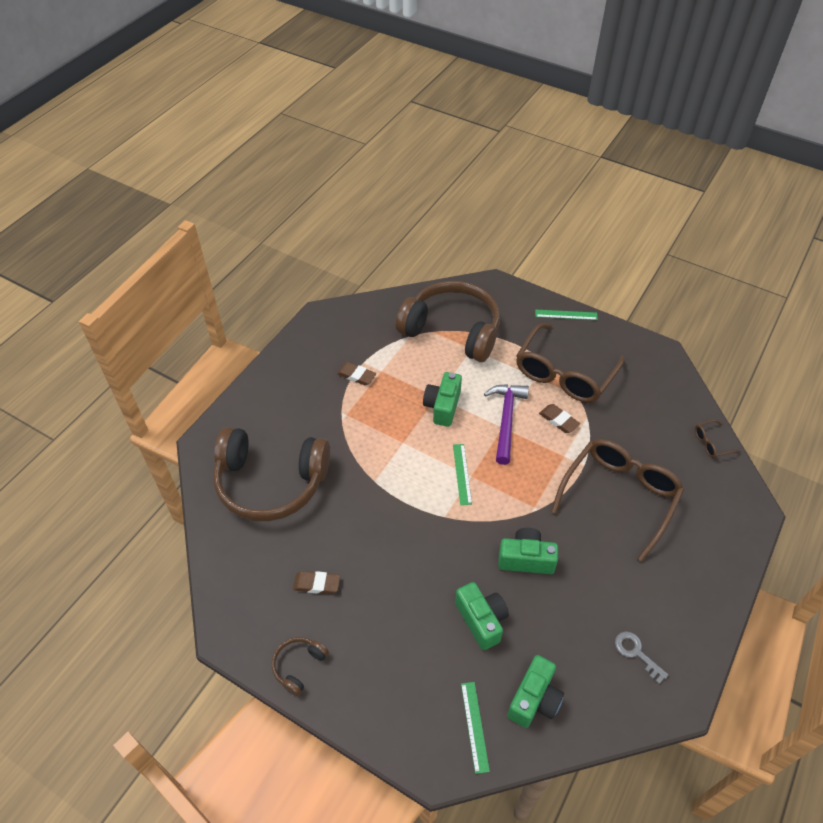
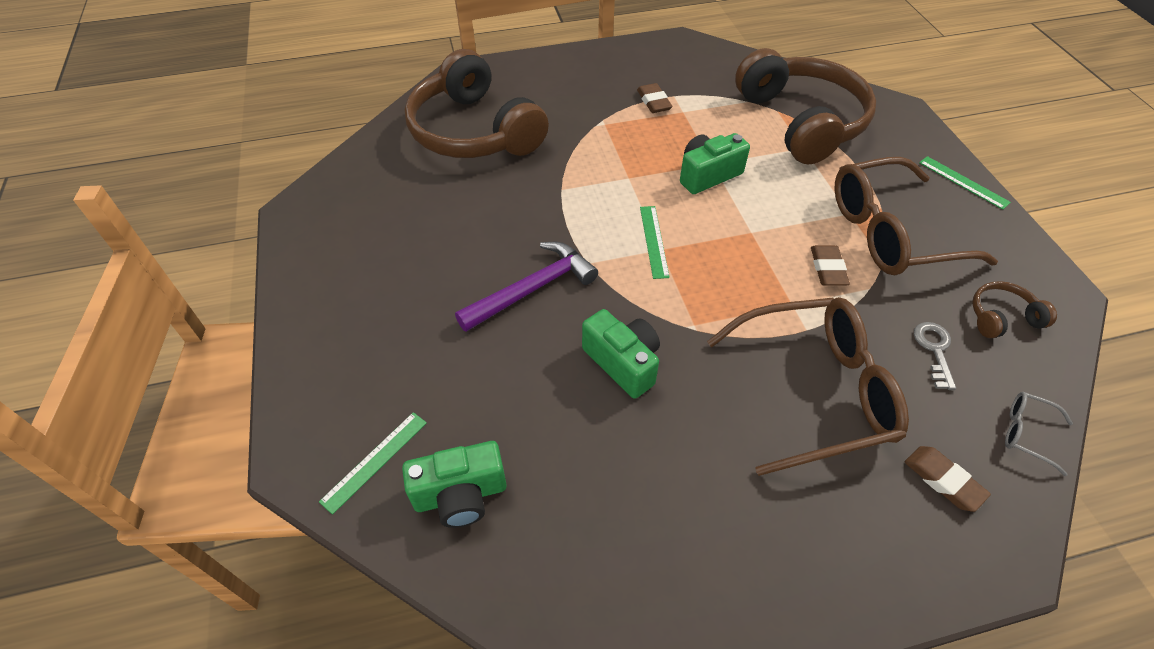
camera: 45 degrees right, 0 degrees up
brown headphones [272,637,329,696] -> brown headphones moved to [972,281,1057,338]
brown eraser [293,571,340,594] -> brown eraser moved to [905,446,991,512]
green ruler [453,444,472,505] -> green ruler turned 45 degrees counterclockwise [640,206,670,279]
green camera [455,582,509,650] -> none
purple hammer [484,384,529,465] -> purple hammer moved to [455,242,598,332]
grey key [615,632,669,684] -> grey key moved to [914,322,956,390]
brown glasses [695,420,741,458] -> grey glasses [1005,392,1073,476]

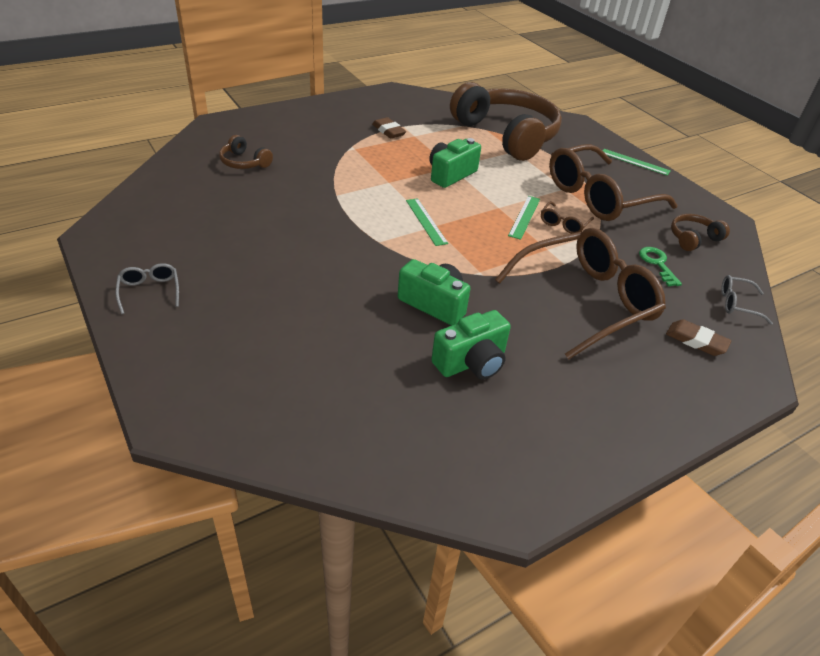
camera: 20 degrees left, 10 degrees down
green ruler [319,412,427,515] -> green ruler moved to [508,196,540,240]
green camera [402,441,507,528] -> green camera moved to [431,310,511,380]
brown headphones [405,49,549,158] -> brown headphones [219,135,273,169], size x0.42
purple hammer [455,242,598,332] -> none
brown eraser [811,245,850,286] -> brown glasses [541,201,594,234]
grey key [914,322,956,390] -> green key [639,247,682,286]
none -> grey glasses [116,263,179,314]

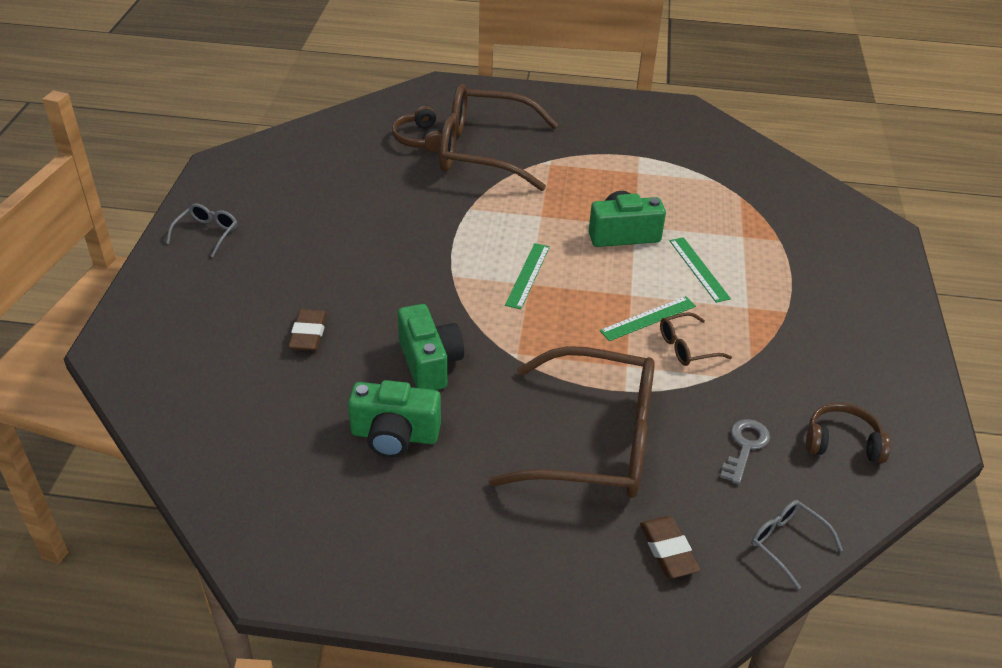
camera: 40 degrees right, 0 degrees up
brown eraser [372,117,406,139] -> brown eraser moved to [288,309,327,351]
brown headphones [450,82,562,161] -> none
brown glasses [549,144,677,221] -> brown glasses moved to [439,84,558,191]
green ruler [603,149,671,176] -> green ruler moved to [669,237,731,303]
green key [639,247,682,286] -> grey key [720,419,770,485]

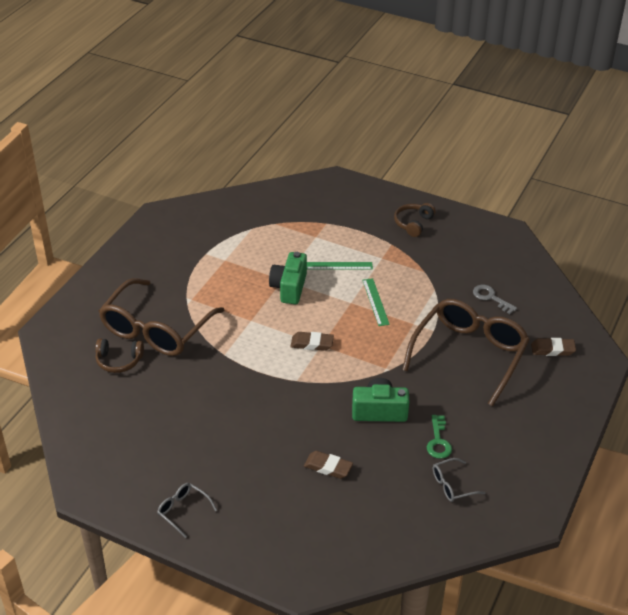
camera: 70 degrees left, 0 degrees up
green camera [348,380,441,458] -> green key [427,415,452,459]
green ruler [505,243,550,309] -> brown eraser [290,332,334,351]
brown glasses [660,312,732,366] -> none
grey glasses [751,500,843,589] -> grey glasses moved to [433,458,485,502]
brown headphones [806,403,891,463] -> brown headphones moved to [394,203,436,237]

